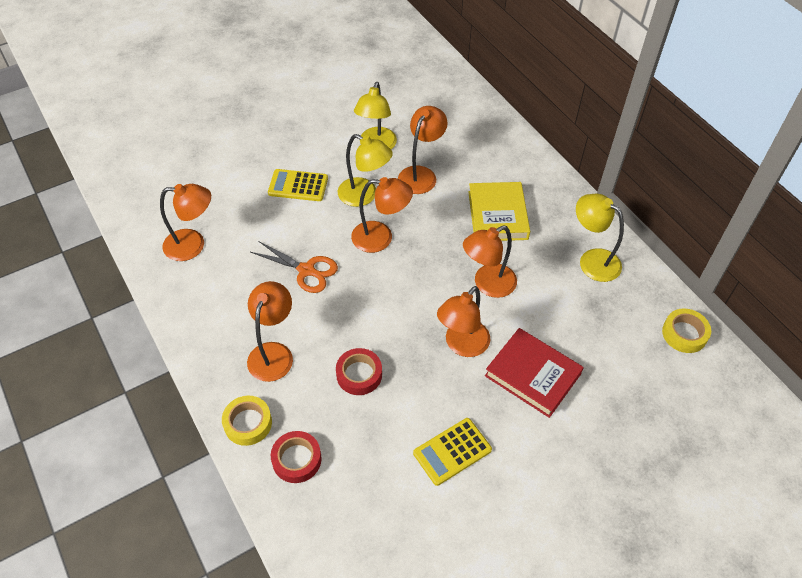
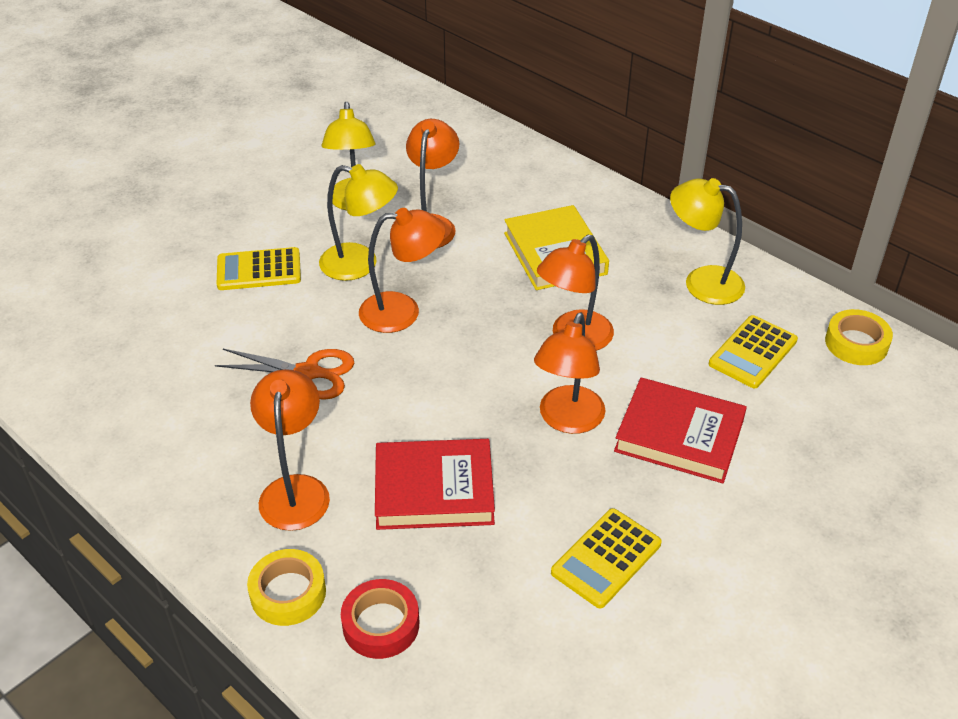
camera: 15 degrees left, 10 degrees down
orange lamp [160,184,211,261] -> none
red tape [336,348,382,395] -> red book [375,439,495,530]
none -> yellow calculator [709,315,798,388]

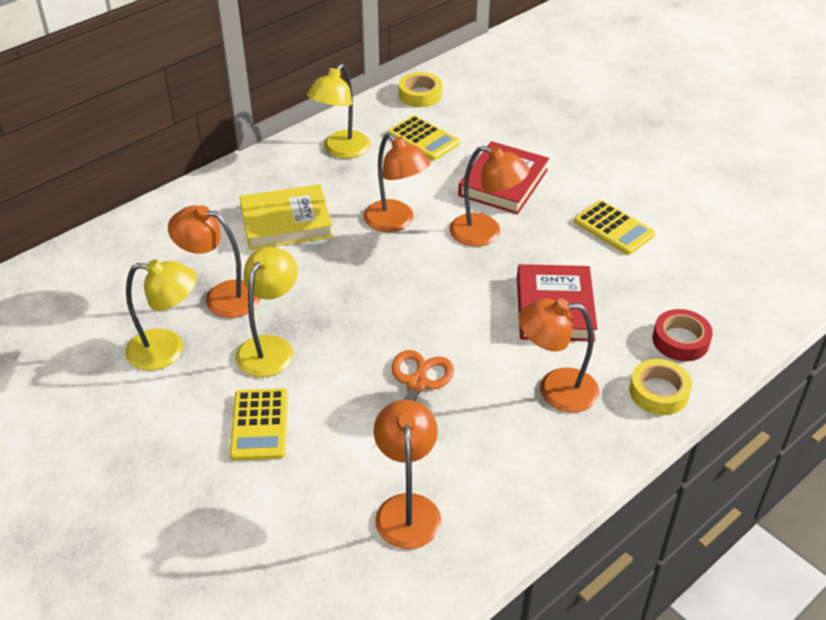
camera: 85 degrees left, 0 degrees up
orange lamp [359,208,445,333] -> orange lamp moved to [374,400,441,549]

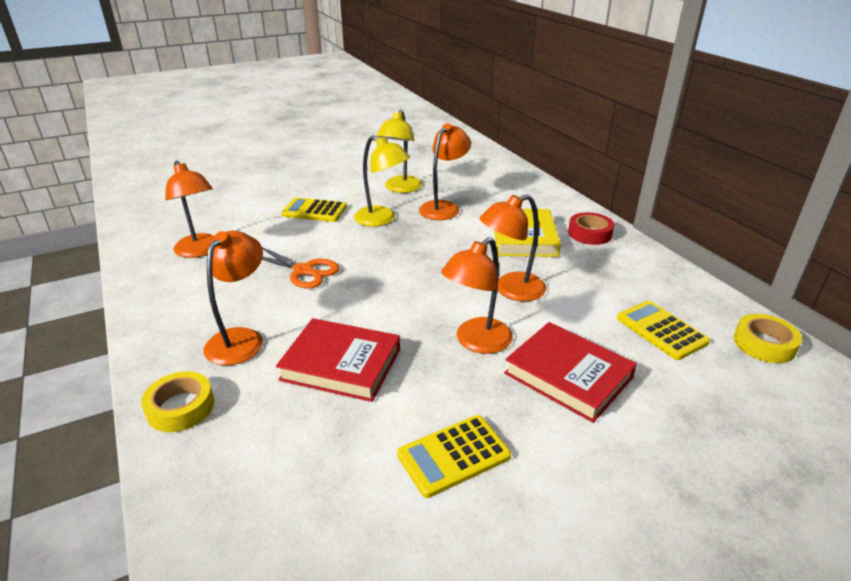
camera: 105 degrees right, 10 degrees down
yellow lamp [307,64,370,159] -> none
orange lamp [374,400,441,549] -> orange lamp turned 45 degrees clockwise [165,160,214,258]
yellow calculator [388,115,460,161] -> yellow calculator turned 90 degrees clockwise [617,300,710,360]
red tape [652,309,713,361] -> red tape moved to [568,212,615,245]

